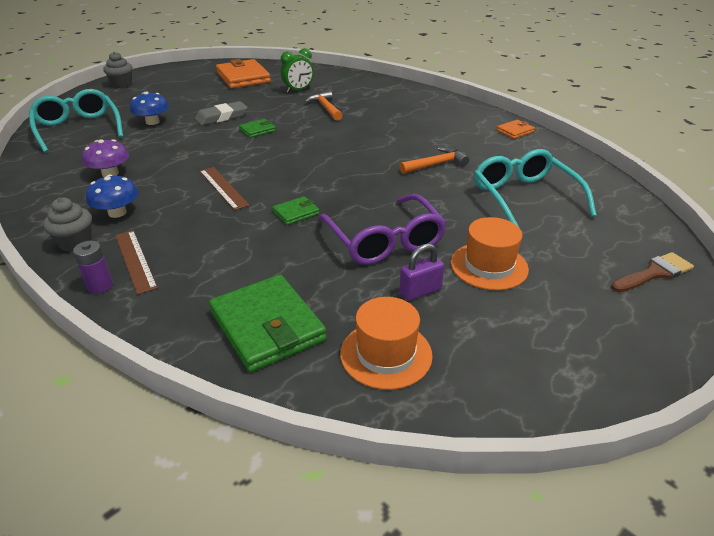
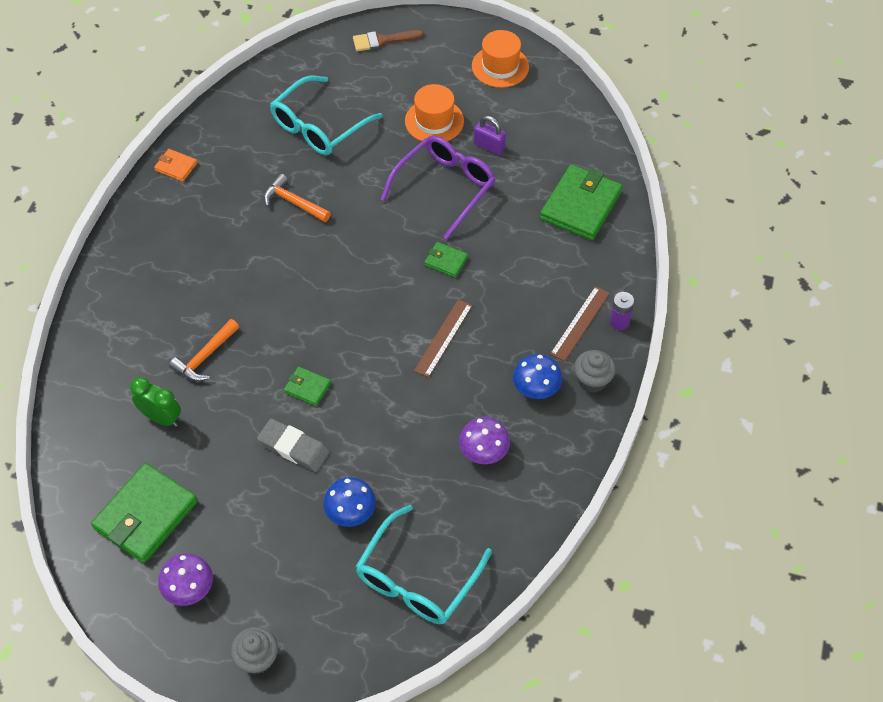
camera: 120 degrees left, 20 degrees up
orange wallet [216,59,271,88] -> green wallet [91,463,198,563]
orange hat [340,297,433,390] -> orange hat moved to [472,30,529,88]
brown brush [611,252,694,292] -> brown brush turned 45 degrees counterclockwise [353,30,424,51]
none -> purple mushroom [158,553,213,606]

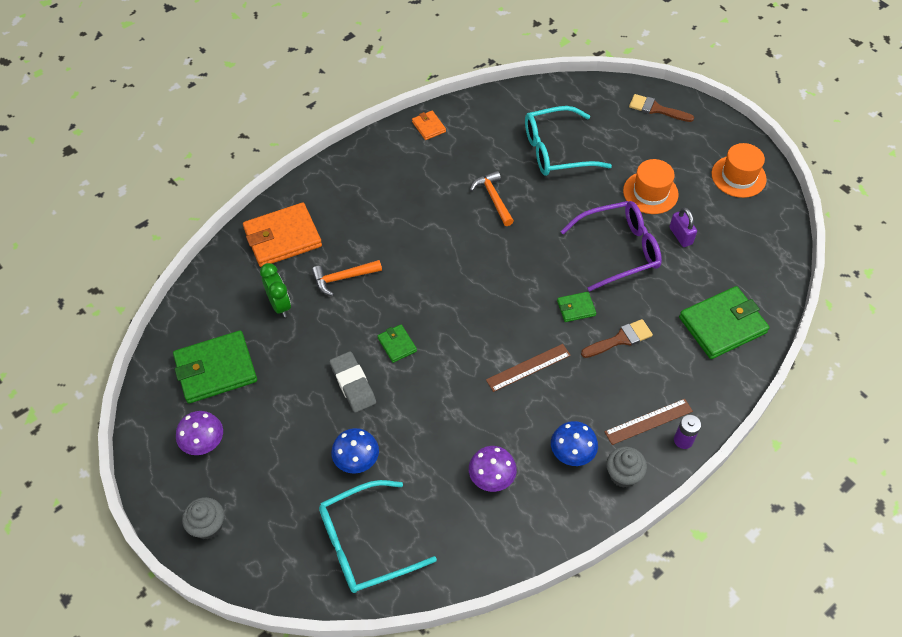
camera: 35 degrees right, 0 degrees up
green wallet [424,242,468,278] -> green wallet turned 75 degrees counterclockwise [557,292,596,322]
none -> orange wallet [243,202,322,267]
none -> brown brush [581,319,653,358]

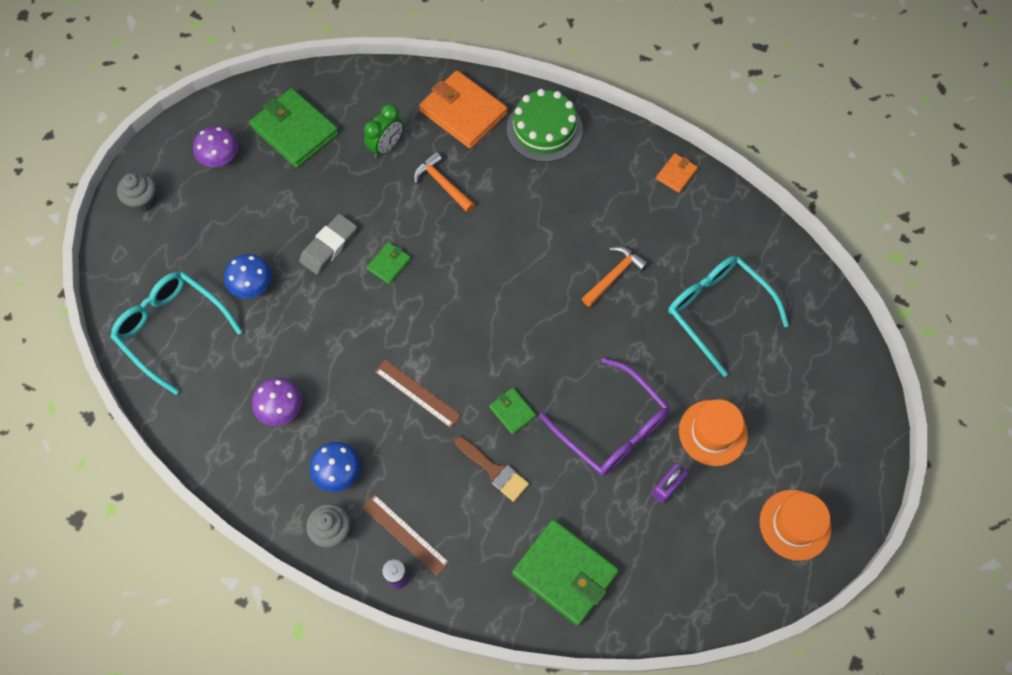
camera: 65 degrees right, 10 degrees up
brown brush [629,94,694,122] -> none
none -> green cake [507,89,583,162]

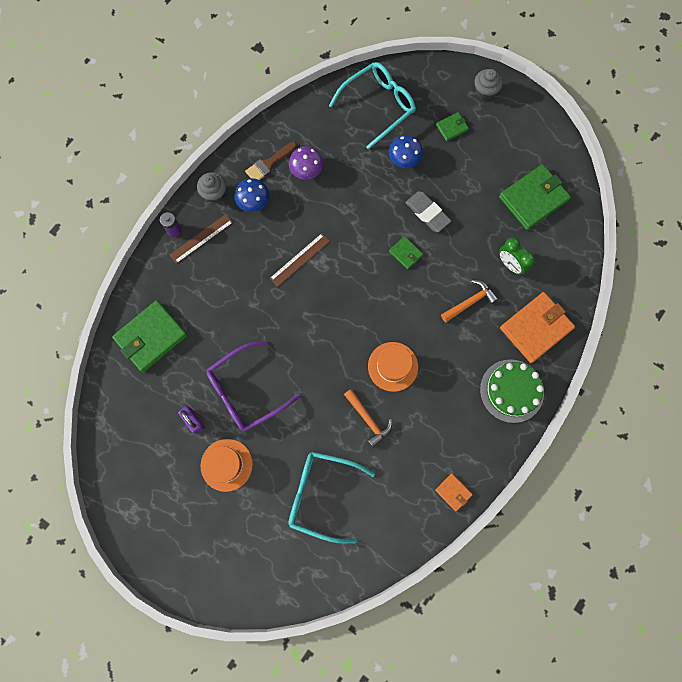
camera: 100 degrees right, 10 degrees up
purple mushroom [193,126,238,167] -> none
brown brush [455,436,529,502] -> brown brush moved to [245,142,297,180]
green wallet [489,388,536,435] -> green wallet moved to [436,112,469,141]
turquoise glasses [668,256,789,377] -> turquoise glasses turned 135 degrees counterclockwise [288,452,375,543]
orange hat [760,490,831,561] -> orange hat moved to [368,342,418,392]

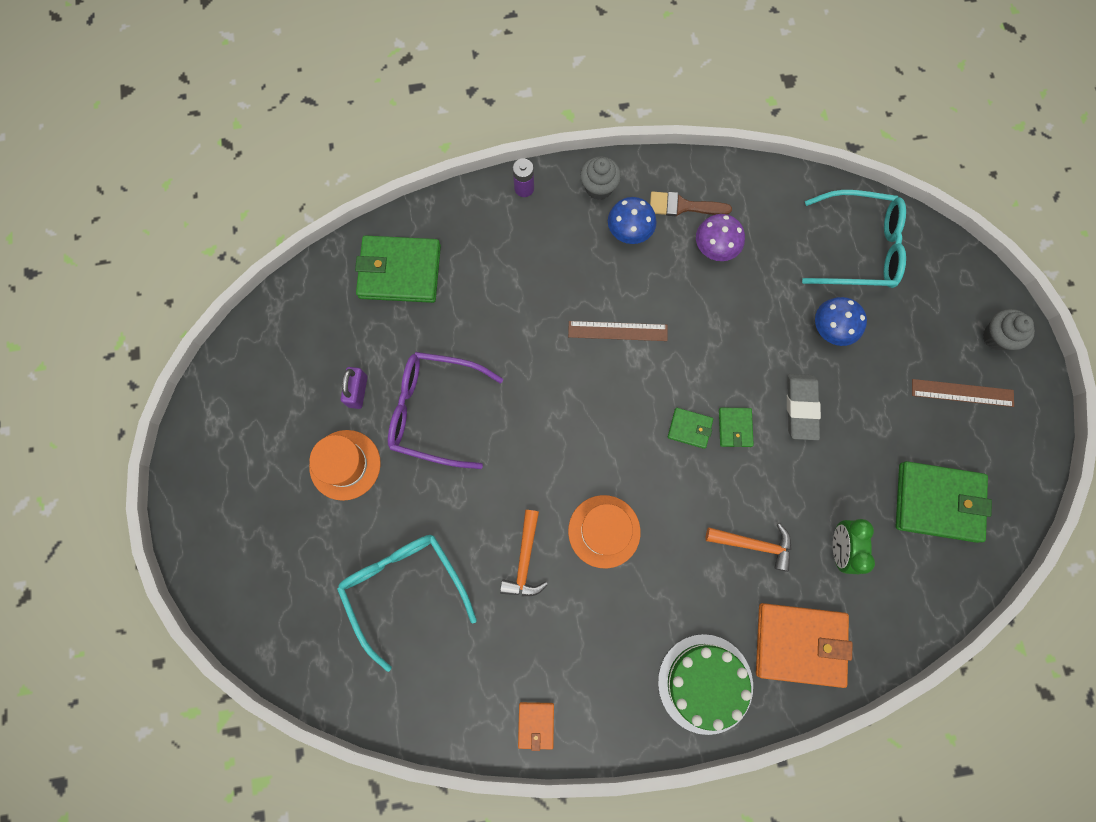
camera: 45 degrees right, 0 degrees up
brown ruler [170,214,233,264] -> brown ruler moved to [912,379,1014,407]
green wallet [436,112,469,141] -> green wallet moved to [668,408,713,449]

